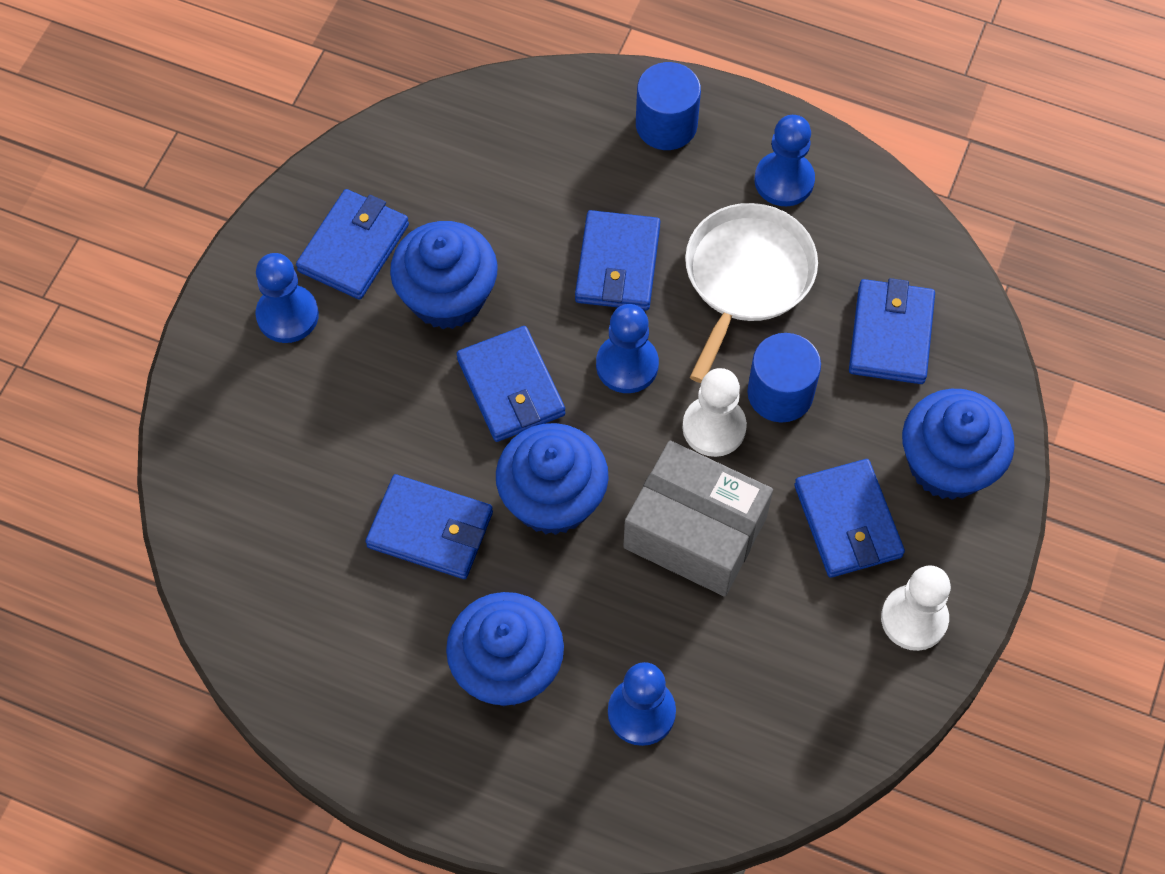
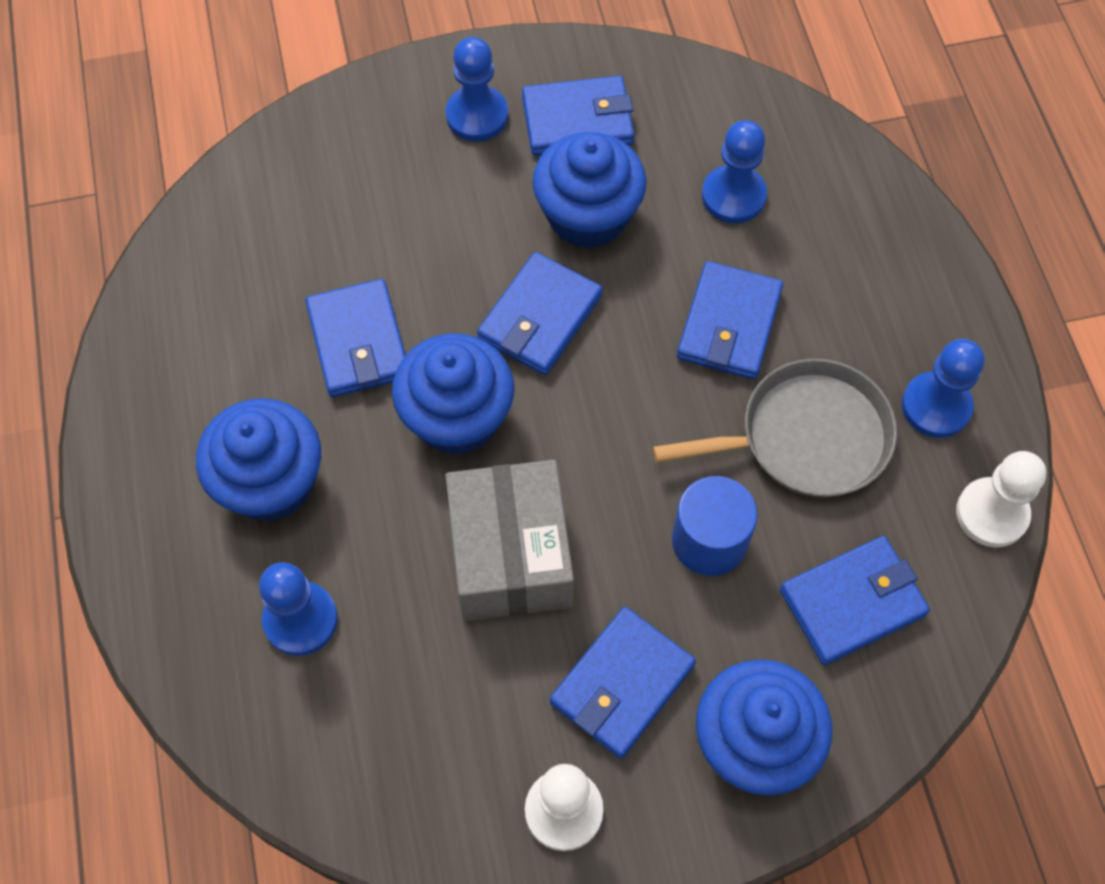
camera: 55 degrees right, 0 degrees up
blue wallet [575,210,661,311] -> blue wallet turned 45 degrees counterclockwise [677,261,783,379]
blue pawn [596,304,659,393] -> blue pawn moved to [702,120,767,224]
blue cylinder [636,62,701,150] -> none
white pawn [682,368,747,457] -> white pawn moved to [956,451,1046,547]
white pan [685,203,818,383] -> grey pan [653,359,897,497]

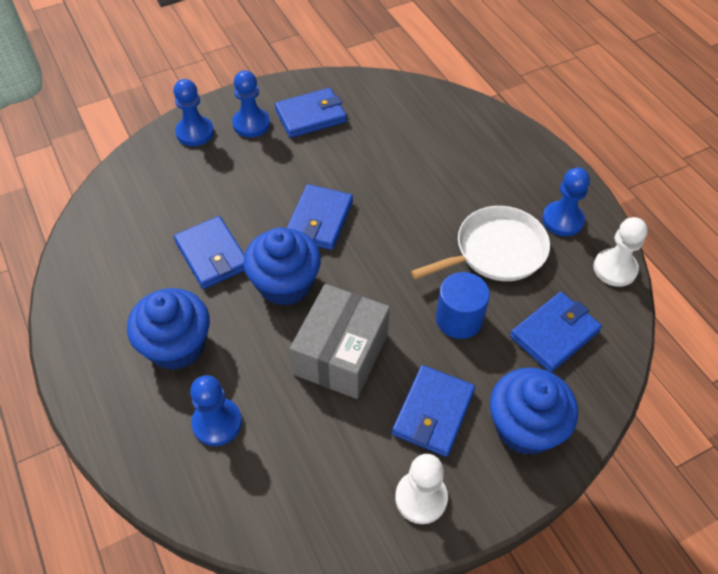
camera: 15 degrees left, 10 degrees down
grey box [445,460,574,621] -> grey box turned 45 degrees clockwise [290,284,390,399]
blue cupcake [532,132,647,249] -> none
grey pan [653,359,897,497] -> white pan [411,206,550,281]
blue wallet [677,261,783,379] -> none
blue pawn [702,120,767,224] -> blue pawn moved to [173,79,214,146]

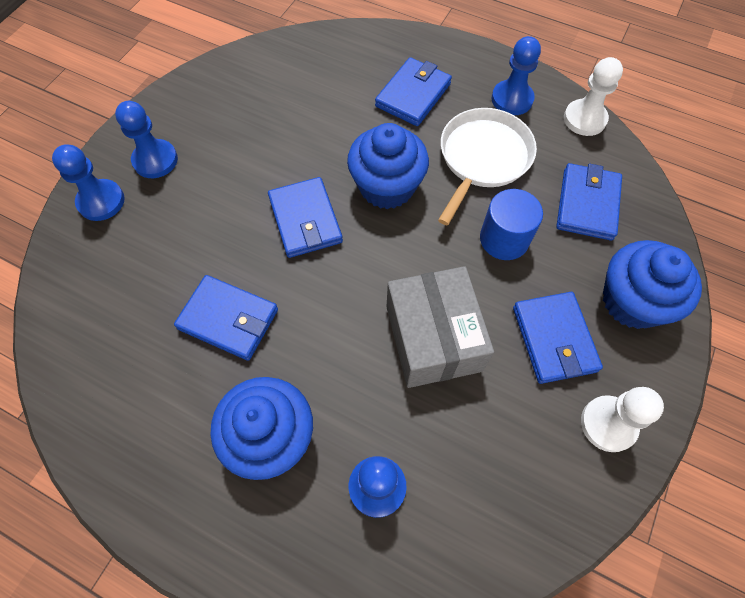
camera: 35 degrees left, 10 degrees up
blue cupcake [243,228,321,306] -> blue cupcake moved to [347,123,429,209]
blue wallet [275,88,347,138] -> blue wallet moved to [375,57,452,126]

